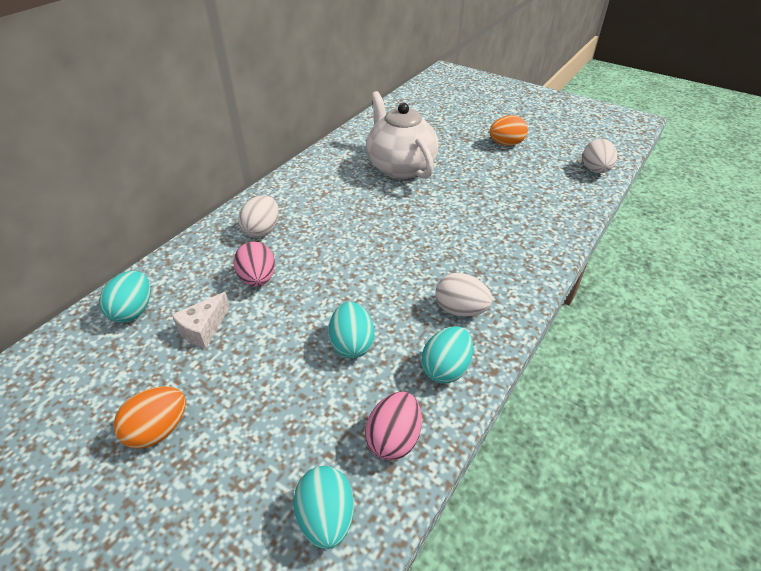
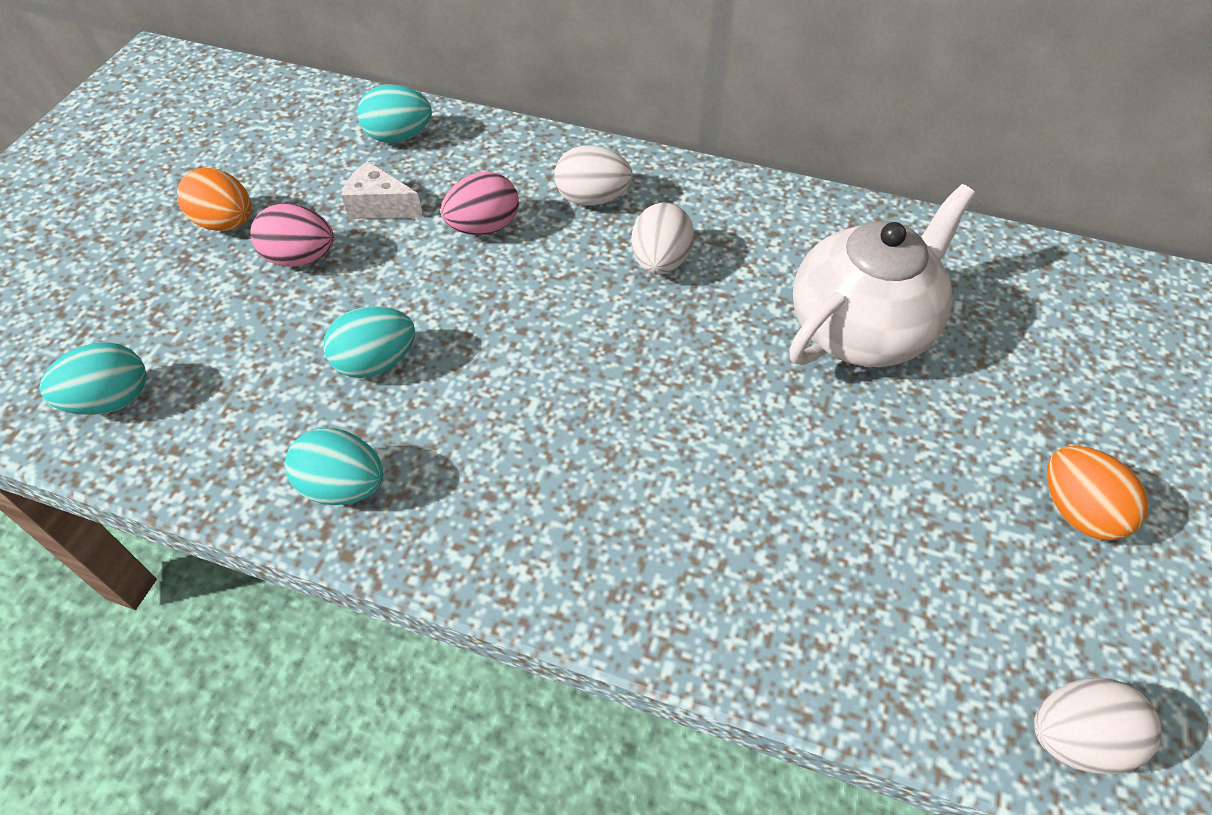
camera: 75 degrees right, 10 degrees up
pink egg [365,391,422,461] -> pink egg moved to [250,204,334,267]
white egg [435,273,493,317] -> white egg moved to [631,203,694,275]

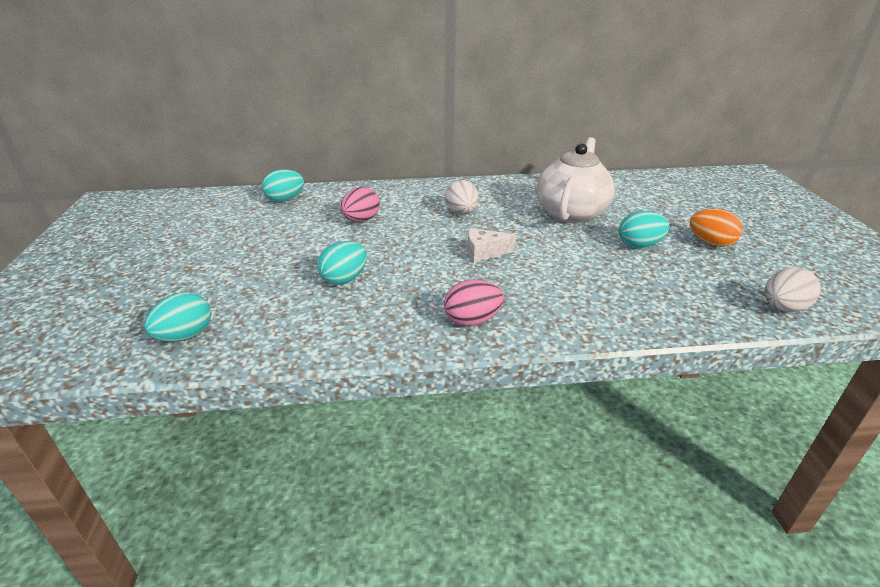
camera: 25 degrees left, 20 degrees down
orange egg [177,168,252,231] -> none
pink egg [250,204,334,267] -> pink egg moved to [444,280,504,326]
turquoise egg [285,428,383,505] -> turquoise egg moved to [619,211,670,248]
white cheese [341,161,423,219] -> white cheese moved to [468,228,516,263]
white egg [554,145,633,206] -> none

